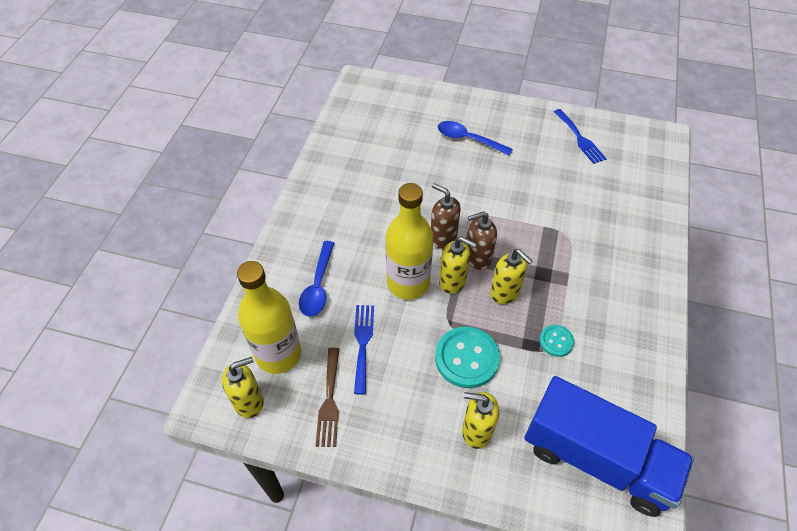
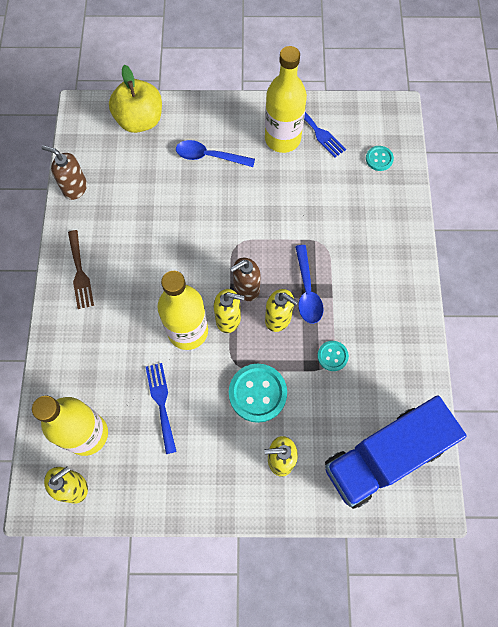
camera: 15 degrees left, 15 degrees up
blue spoon [299,241,334,317] -> blue spoon moved to [295,245,324,324]
brown fork [316,348,340,447] -> brown fork moved to [68,230,94,309]
brown soap dispenser [431,183,461,249] -> brown soap dispenser moved to [42,145,87,200]
blue truck [524,376,694,517] -> blue truck turned 135 degrees clockwise [325,395,467,509]
none -> yellow apple [109,65,162,133]
none -> yellow bottle [265,46,307,153]
none -> turquoise button [366,146,394,171]

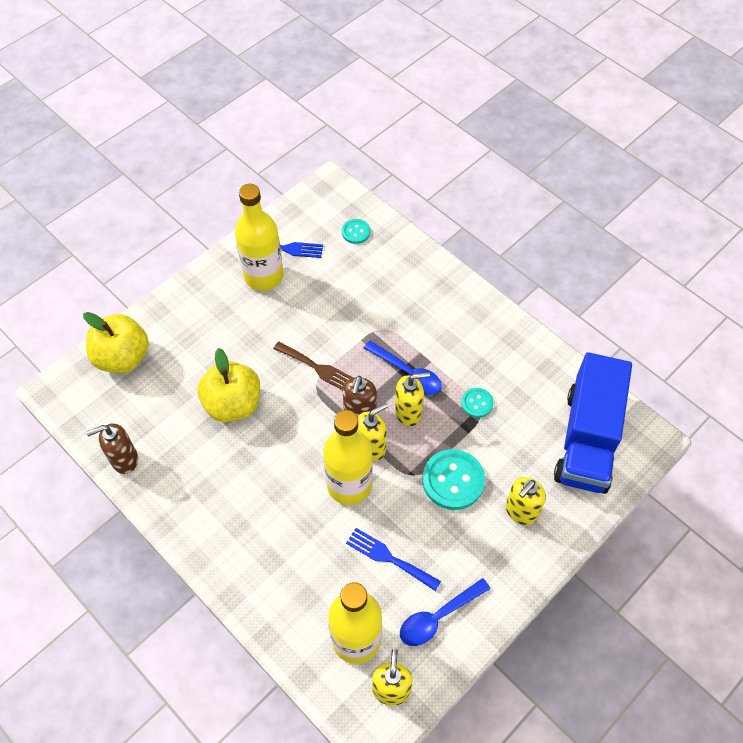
camera: 45 degrees left, 10 degrees down
brown fork [68,230,94,309] -> brown fork moved to [273,341,353,390]
blue spoon [176,140,255,167] -> blue spoon moved to [400,578,490,646]
none -> yellow apple [197,348,260,422]

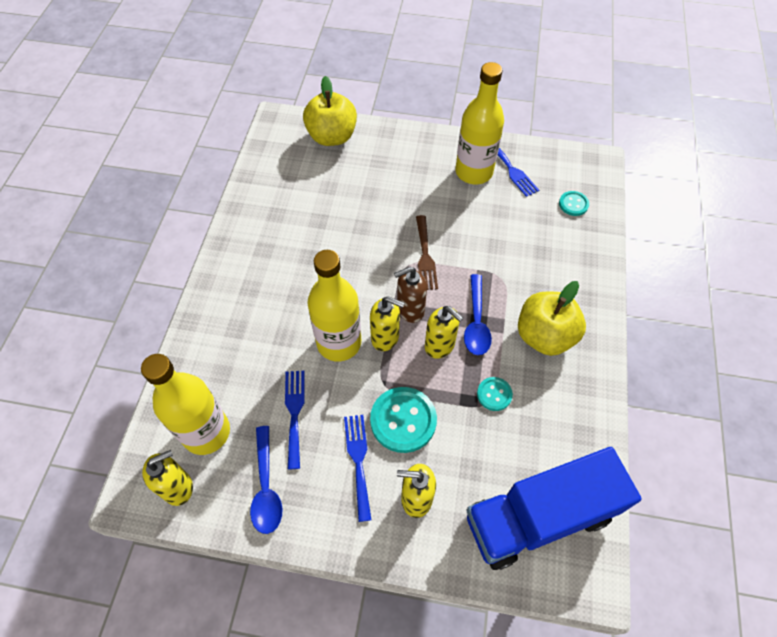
camera: 55 degrees right, 0 degrees up
brown soap dispenser [86,423,138,474] -> none
yellow apple [197,348,260,422] -> yellow apple moved to [518,281,586,356]
blue spoon [400,578,490,646] -> blue spoon turned 120 degrees counterclockwise [250,426,282,534]
none -> blue fork [344,415,372,522]

